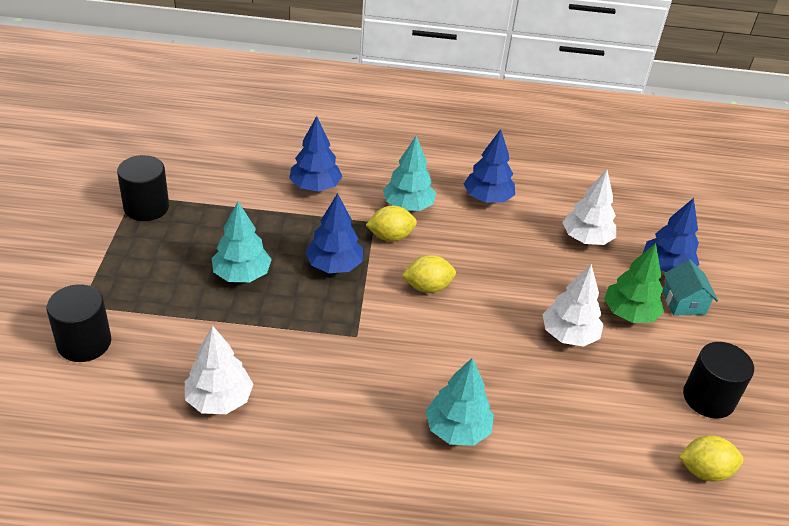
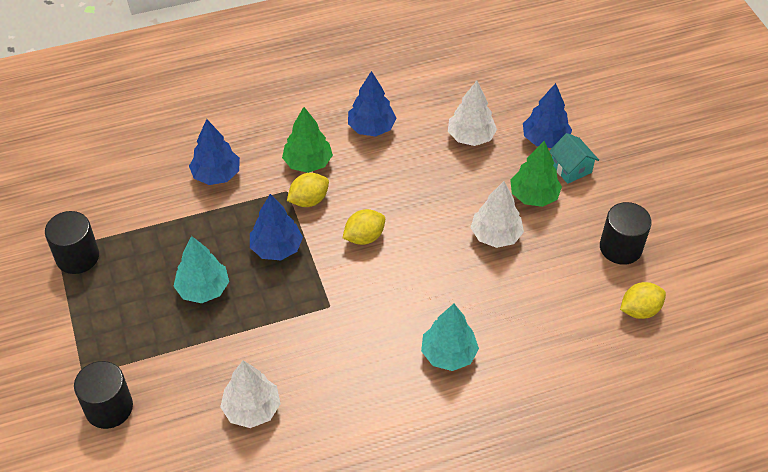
camera: 20 degrees left, 10 degrees up
turquoise tree [383,136,436,211] -> green tree [282,107,333,173]

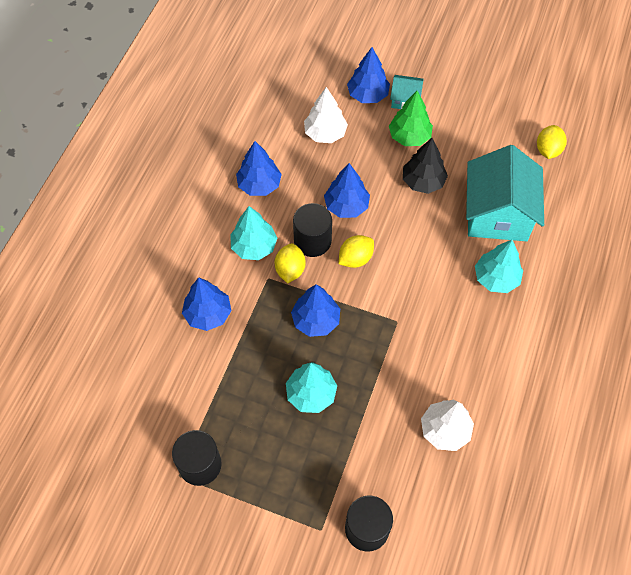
camera: 50 degrees left, 10 degrees up
green tree [282,107,333,173] -> turquoise tree [230,206,277,260]
yellow lemon [343,209,385,245] -> yellow lemon turned 45 degrees clockwise [339,235,374,268]
white tree [471,181,524,248] -> black tree [403,138,448,194]
black cylinder [600,202,652,265] -> black cylinder moved to [293,203,332,257]
none -> blue tree [324,163,370,218]
none -> turquoise house [466,145,544,241]

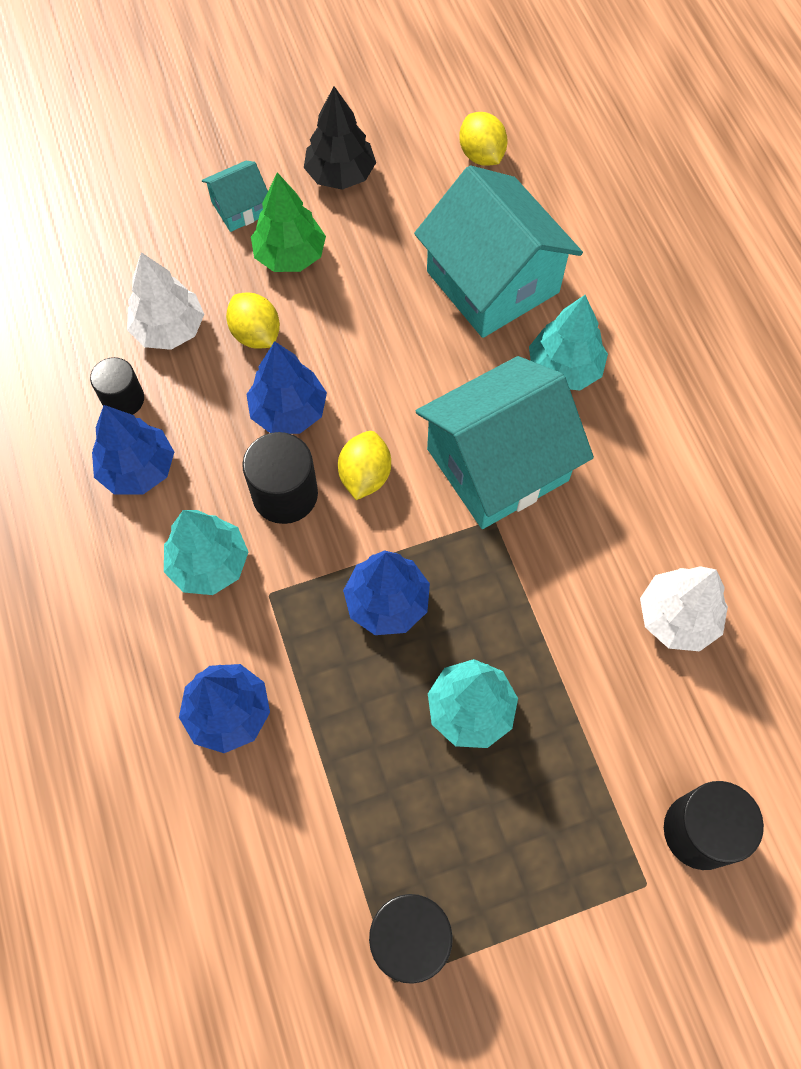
camera: 40 degrees left, 5 degrees up
yellow lemon [275,243,306,283] -> yellow lemon moved to [226,293,280,349]
blue tree [347,47,390,103] -> none
black tree [403,138,448,194] -> black tree moved to [304,86,376,190]
none -> black cylinder [90,357,144,415]
none -> turquoise house [416,356,594,529]

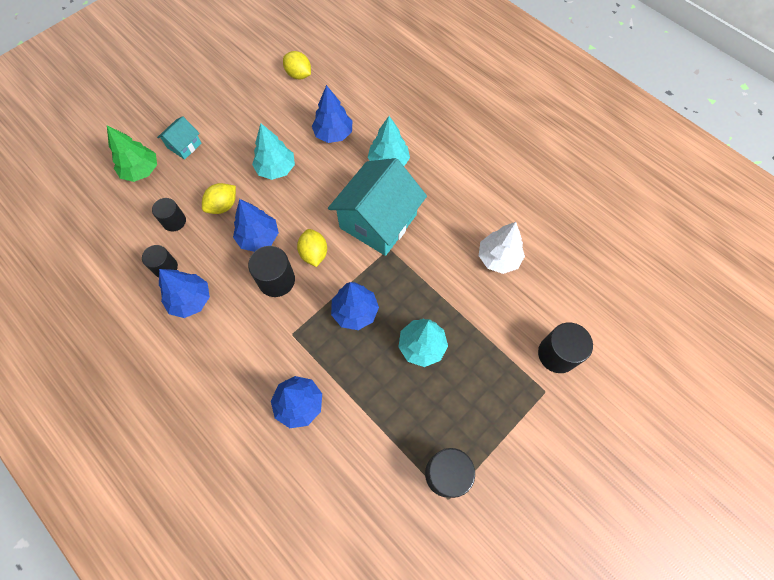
camera: 25 degrees left, 0 degrees up
white tree [127,252,204,350] -> black cylinder [152,198,186,232]
turquoise tree [164,510,249,595] -> turquoise tree moved to [252,124,295,180]
yellow lemon [226,293,280,349] -> yellow lemon turned 75 degrees counterclockwise [202,183,236,214]
green tree [251,172,326,272] -> green tree moved to [107,125,157,182]
black tree [304,86,376,190] -> none
turquoise house [414,165,583,338] -> blue tree [312,85,352,143]

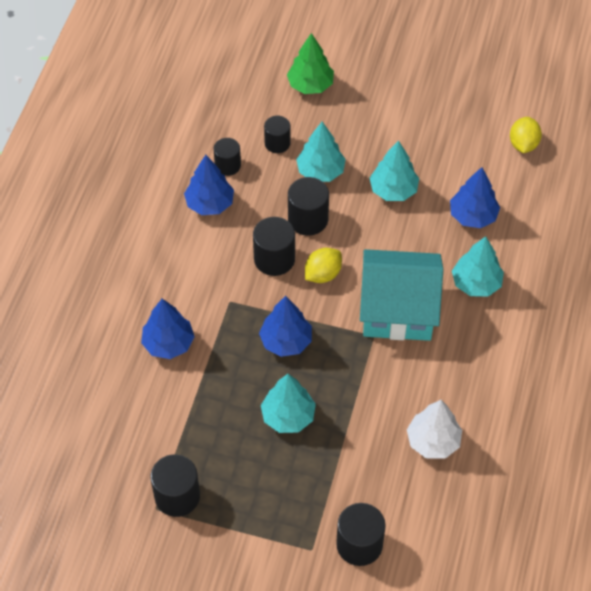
camera: 60 degrees right, 10 degrees down
turquoise house [157,116,201,160] -> none
yellow lemon [202,183,236,214] -> turquoise tree [296,122,346,182]
blue tree [233,199,279,252] -> black cylinder [288,177,329,236]

